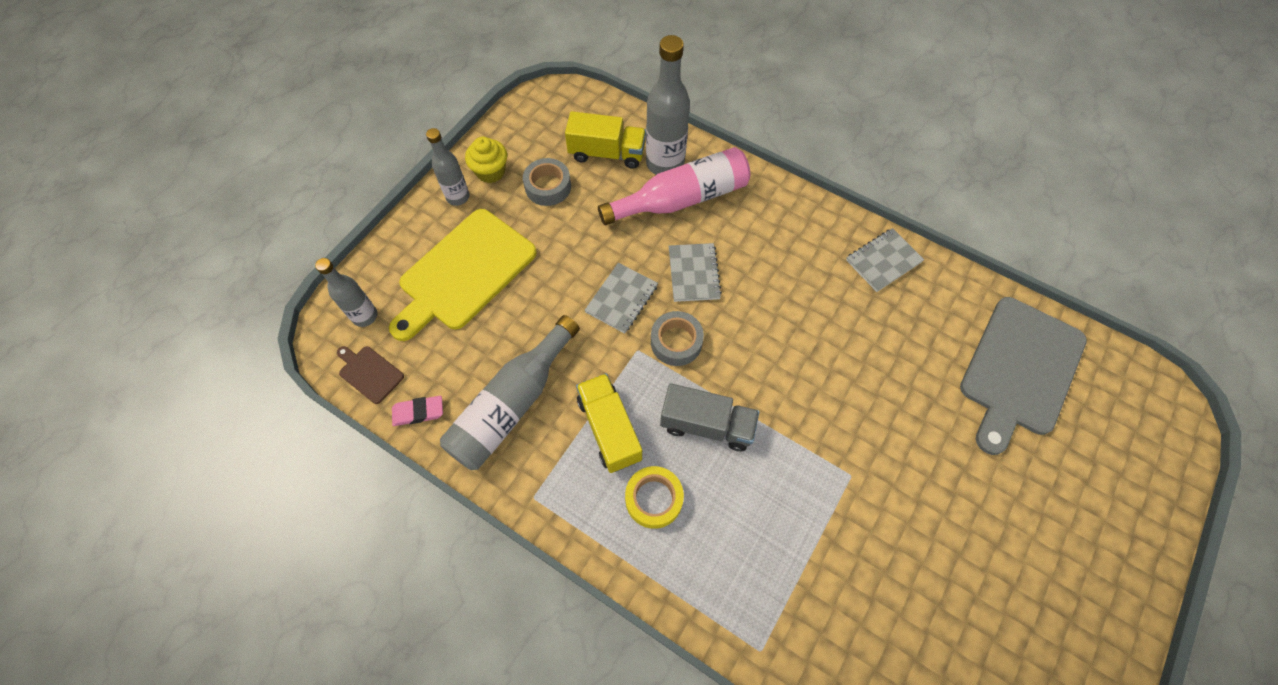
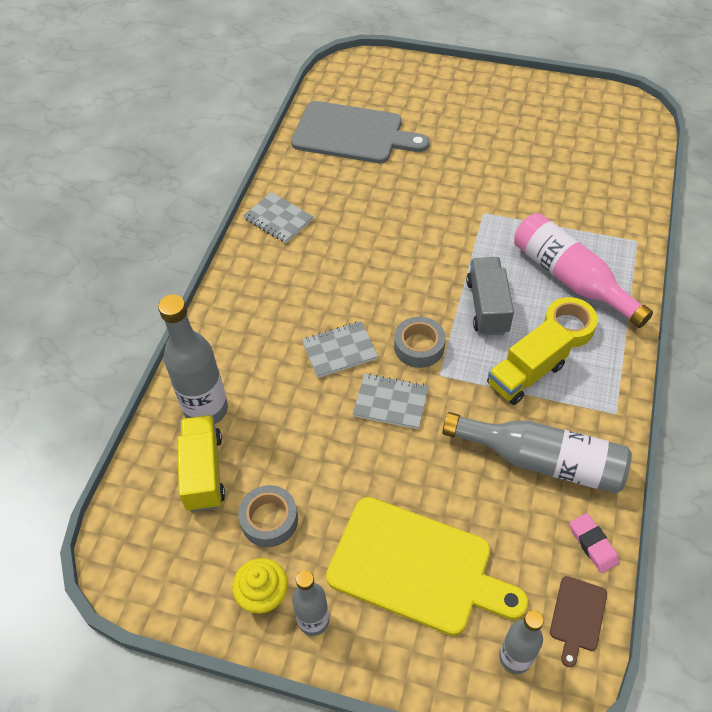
camera: 105 degrees left, 10 degrees down
pink bottle [598,147,750,225] -> pink bottle moved to [514,213,653,328]

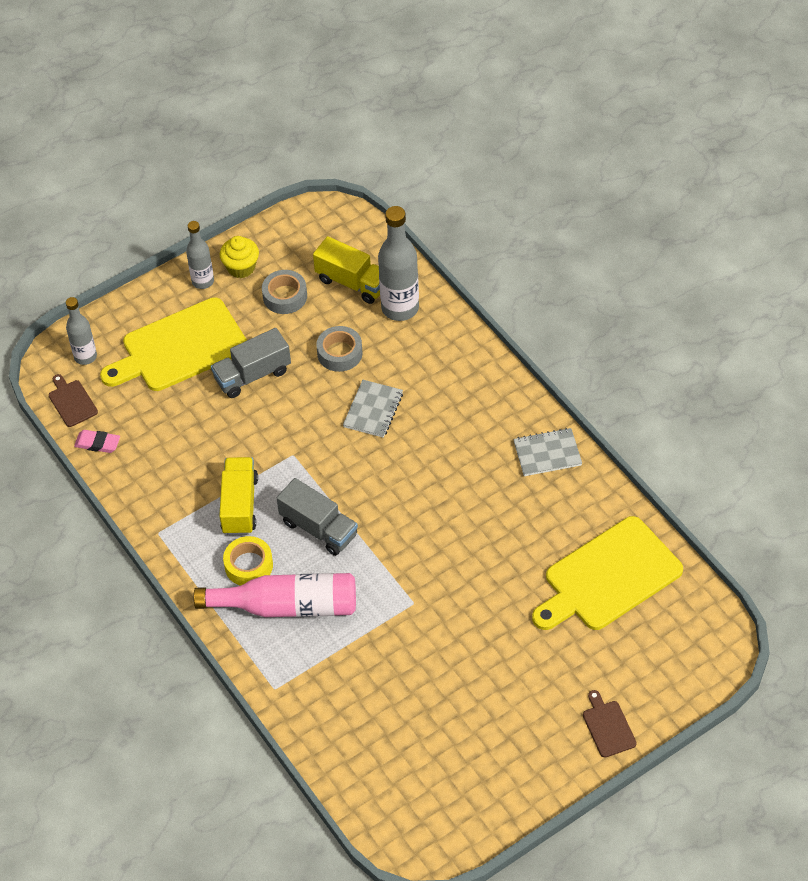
camera: 130 degrees right, 0 degrees up
grey cutting board [291,101,429,163] -> yellow cutting board [532,516,683,630]
grey notebook [353,374,429,429] -> none
grey tape [394,317,445,368] -> grey tape moved to [316,326,363,372]
grey bottle [442,412,632,494] -> none
none -> grey truck [211,328,291,398]
none -> brown cutting board [583,690,637,757]

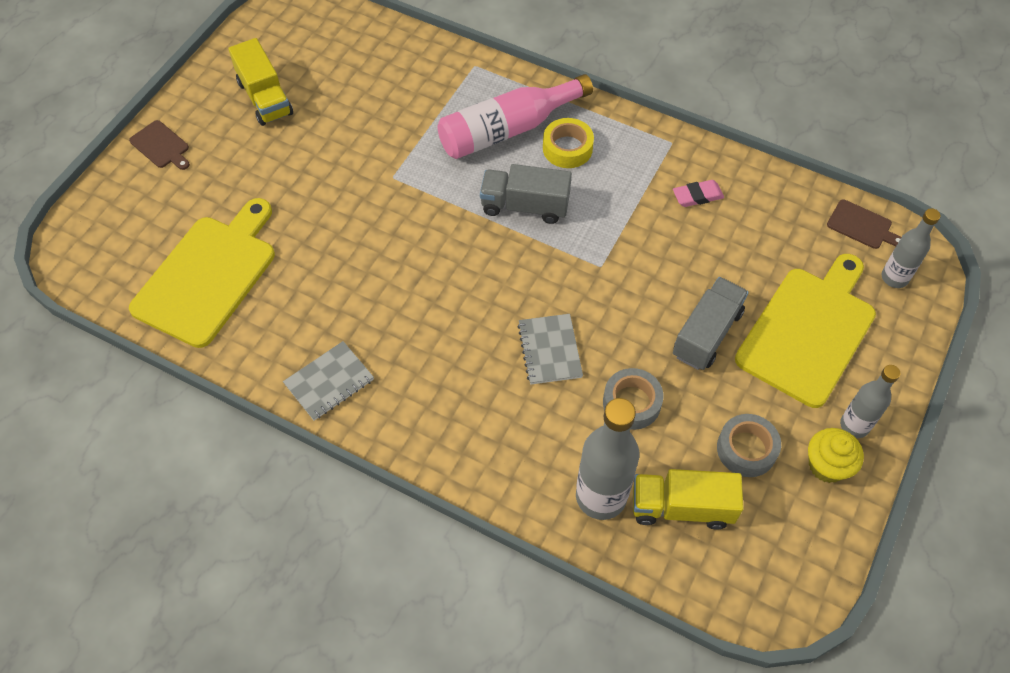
camera: 150 degrees right, 5 degrees up
pink eraser [74,430,120,453] -> pink eraser moved to [673,180,724,207]
yellow truck [219,457,258,535] -> yellow truck moved to [228,38,293,126]

